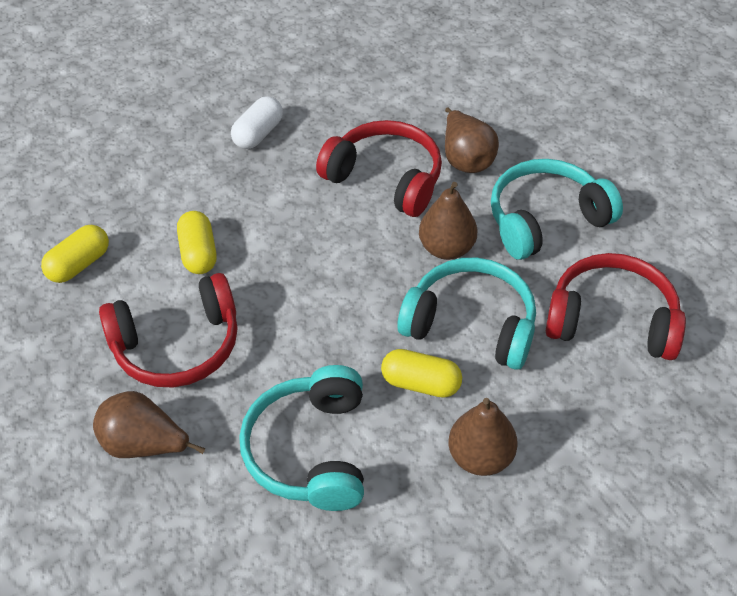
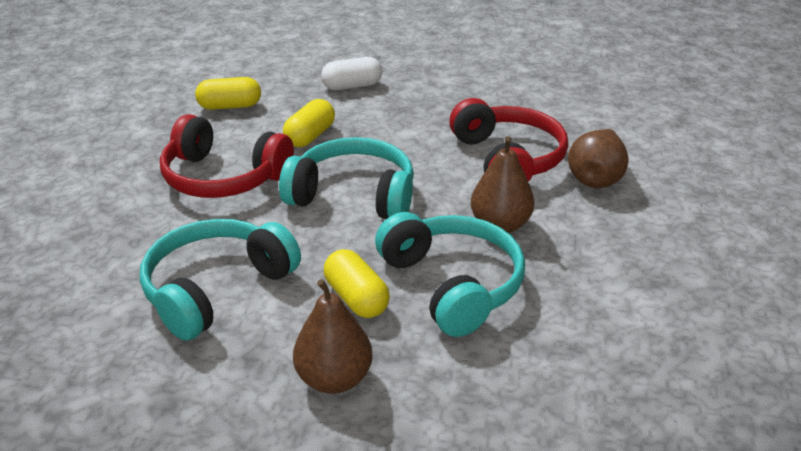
camera: 40 degrees right, 15 degrees down
brown pear [93,391,205,458] -> none
white capsule [231,96,283,149] -> white capsule moved to [321,57,382,90]
turquoise headphones [491,159,623,260] -> turquoise headphones moved to [279,137,414,219]
red headphones [546,253,686,360] -> none

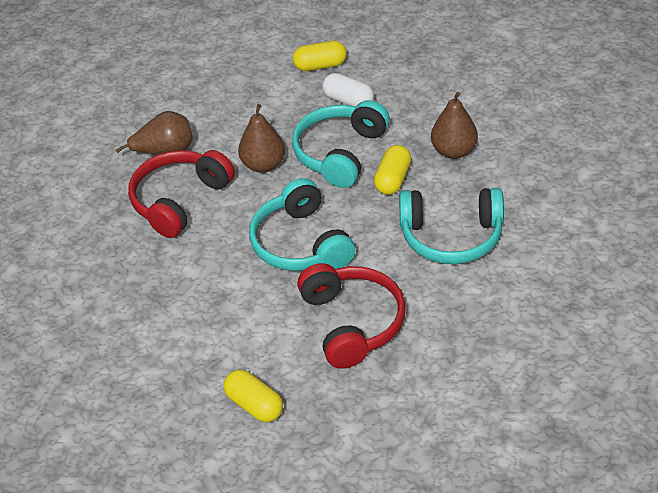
camera: 125 degrees left, 10 degrees up
yellow capsule [283,99,335,147] -> yellow capsule moved to [292,41,347,71]
white capsule [321,57,382,90] -> white capsule moved to [322,73,374,106]

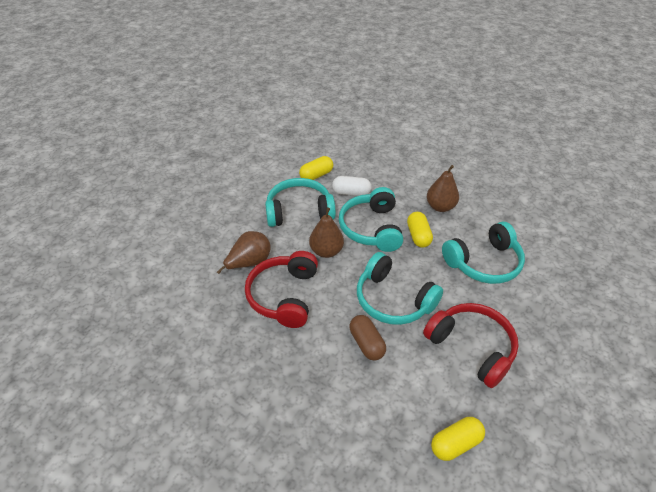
camera: 30 degrees left, 0 degrees up
yellow capsule [224,370,283,422] -> yellow capsule turned 45 degrees counterclockwise [431,417,485,461]
none -> turquoise headphones [265,178,336,227]
none -> brown capsule [350,315,386,361]

